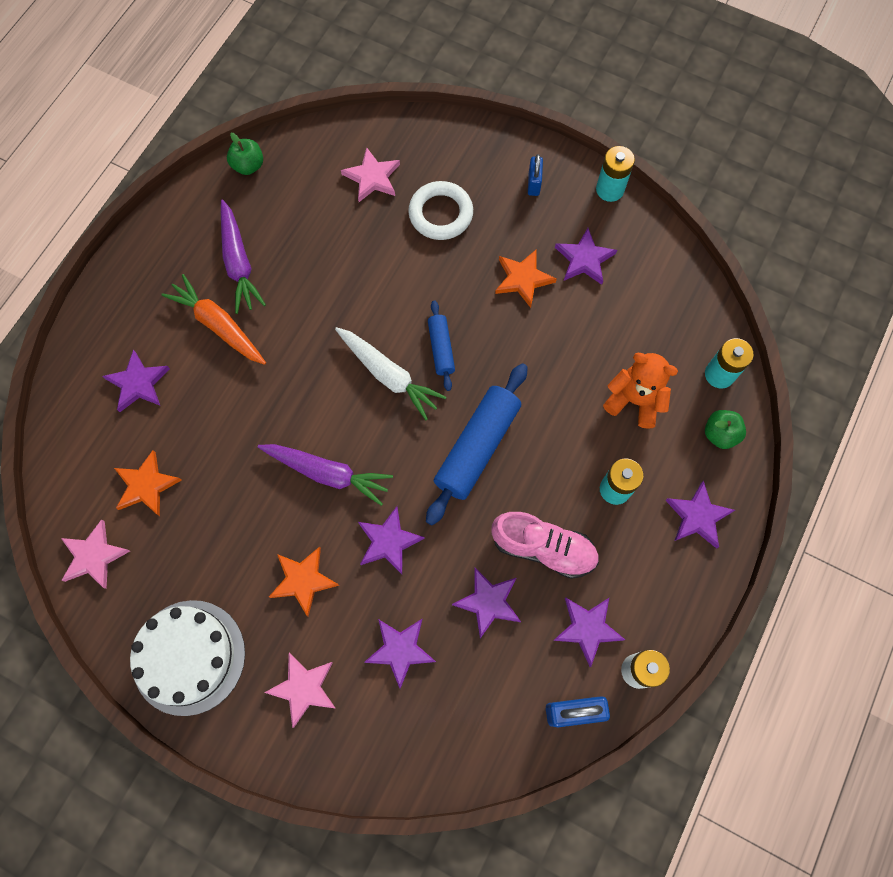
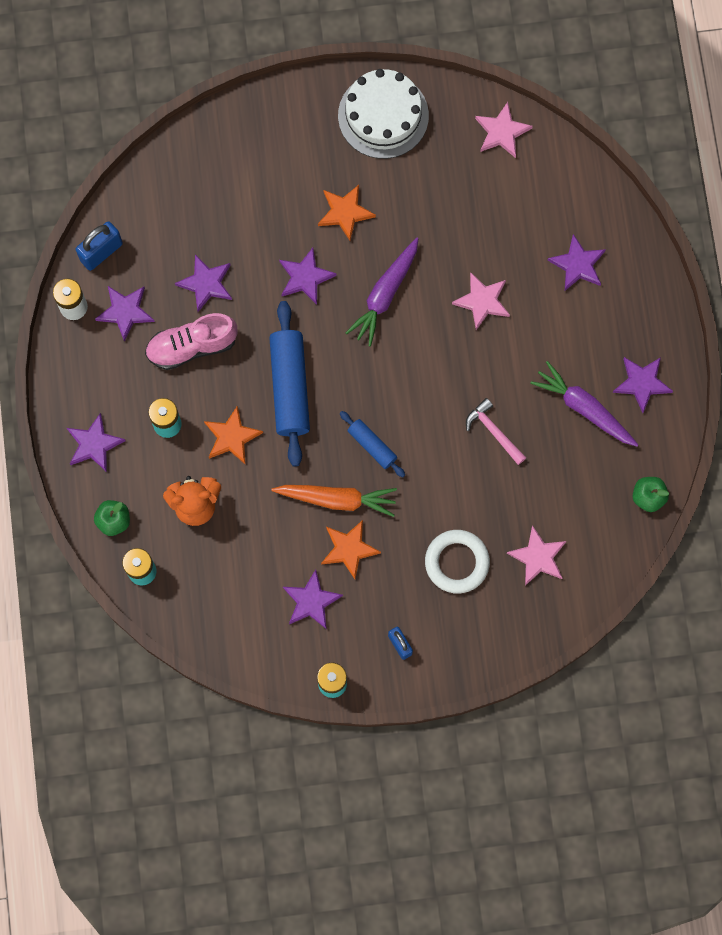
camera: 145 degrees right, 5 degrees up
orange star [114,450,182,516] -> orange star moved to [204,406,263,465]
orange carrot [161,274,266,365] -> orange carrot moved to [271,485,397,517]
purple carrot [258,444,393,506] -> purple carrot turned 45 degrees counterclockwise [346,238,418,346]
pink star [264,653,335,728] -> pink star moved to [452,272,510,330]
white carrot [335,327,446,420] -> none
purple star [364,619,436,689] -> purple star moved to [613,357,673,413]
none -> pink hammer [466,398,526,465]

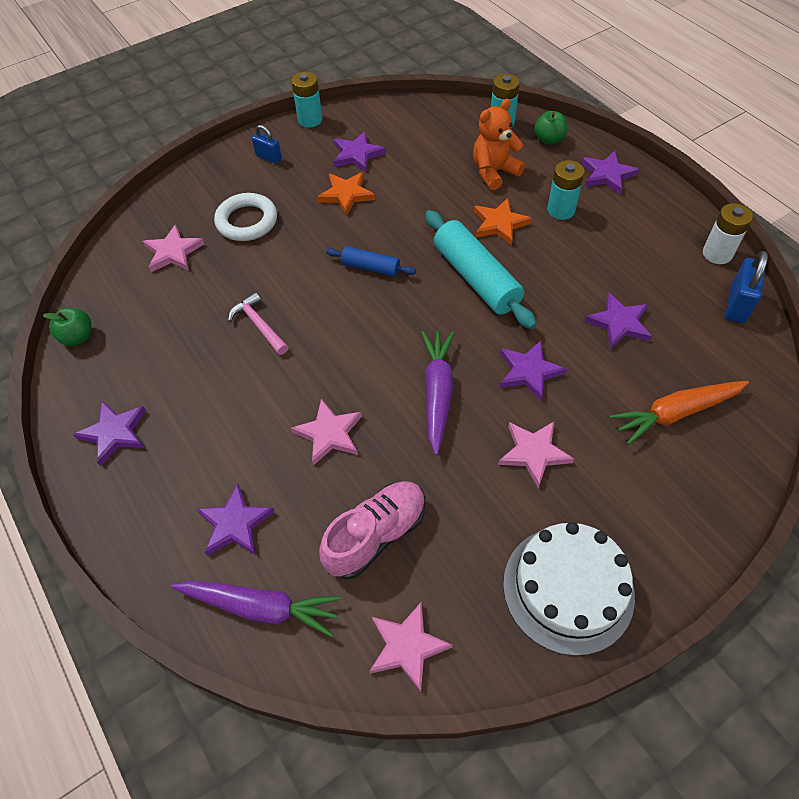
camera: 155 degrees right, 20 degrees down
purple star [95,286,155,342] -> none
pink shoe [145,313,238,370] -> pink shoe moved to [319,481,425,580]
blue rolling pin [269,301,310,467] -> turquoise rolling pin [425,210,536,329]
orange carrot [271,485,397,517] -> orange carrot moved to [610,381,749,445]
orange star [318,185,376,241] -> pink star [498,422,574,488]
pink hammer [466,398,526,465] -> pink hammer turned 150 degrees counterclockwise [228,292,288,355]
purple carrot [530,361,638,446] -> purple carrot moved to [171,580,342,637]

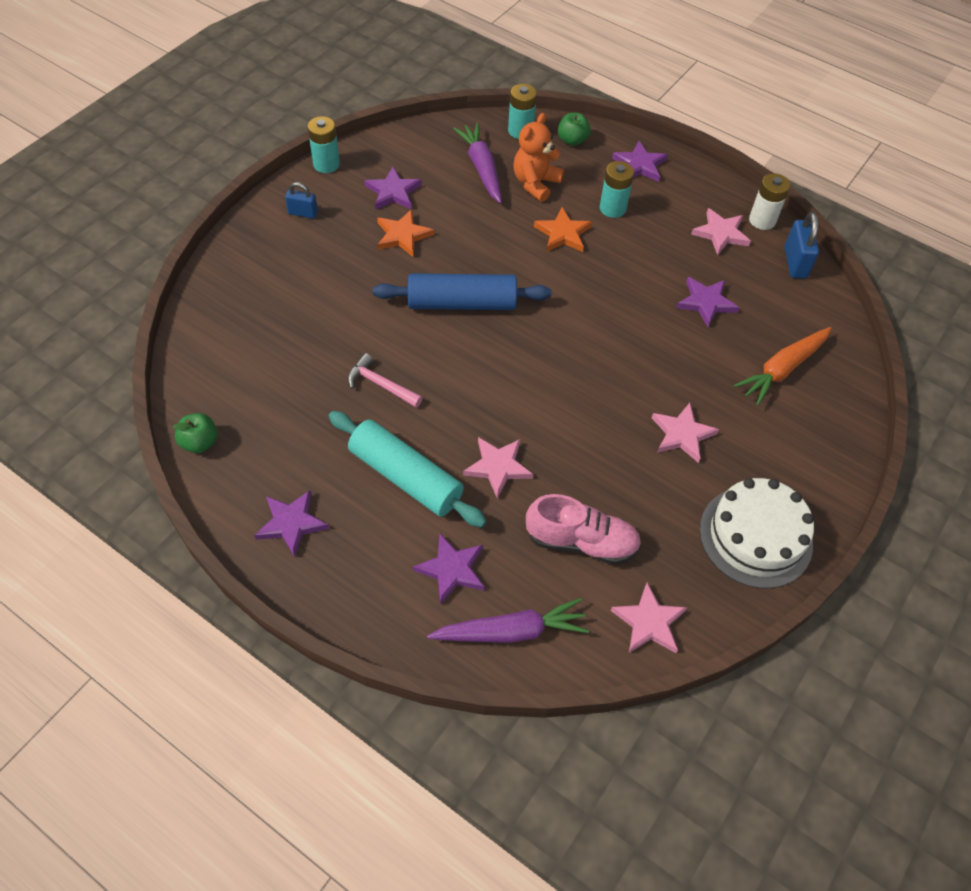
camera: 25 degrees left, 0 degrees up
pink star [143,224,204,272] -> pink star moved to [691,208,751,255]
white ring [214,193,277,241] -> none
pink shoe [319,481,425,580] -> pink shoe turned 75 degrees clockwise [526,494,641,565]
blue rolling pin [326,246,416,277] -> blue rolling pin [373,273,551,310], size x1.87
purple carrot [421,331,454,455] -> purple carrot moved to [453,123,502,203]
turquoise rolling pin [425,210,536,329] -> turquoise rolling pin moved to [329,411,487,527]
purple star [500,340,567,401] -> none

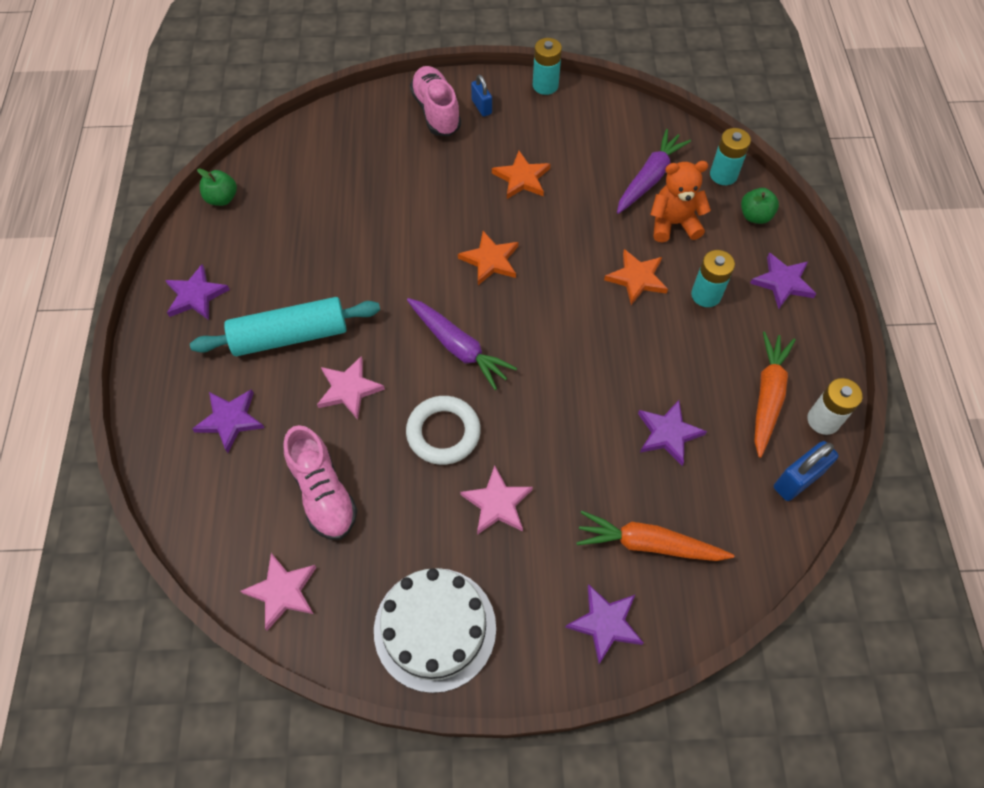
camera: 55 degrees right, 5 degrees up
turquoise rolling pin [329,411,487,527] -> turquoise rolling pin turned 75 degrees clockwise [190,297,380,356]
pink hammer [347,353,422,408] -> none
purple star [364,167,422,209] -> purple star moved to [565,584,644,664]
blue rolling pin [373,273,551,310] -> orange star [458,231,518,285]
purple carrot [427,598,589,643] -> purple carrot moved to [407,298,517,390]
pink star [691,208,751,255] -> orange carrot [754,332,796,458]
none -> white ring [406,396,481,465]
none -> pink shoe [410,66,461,136]

